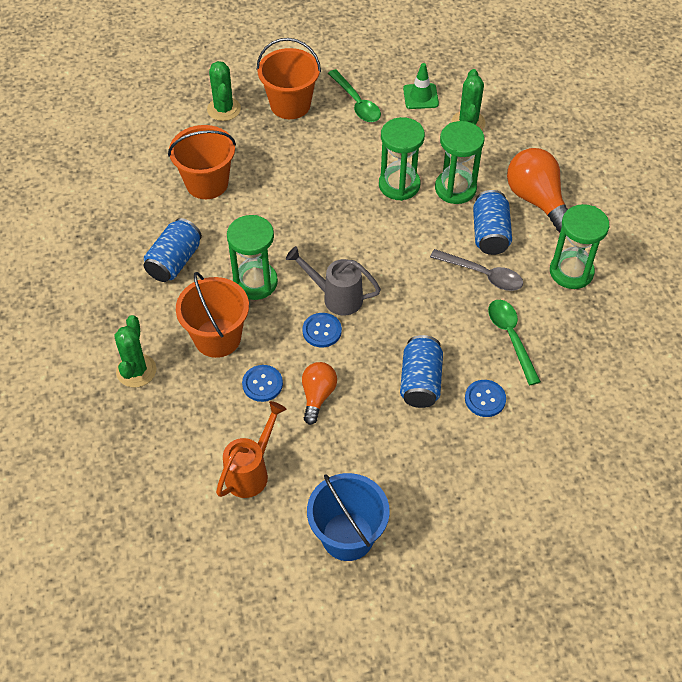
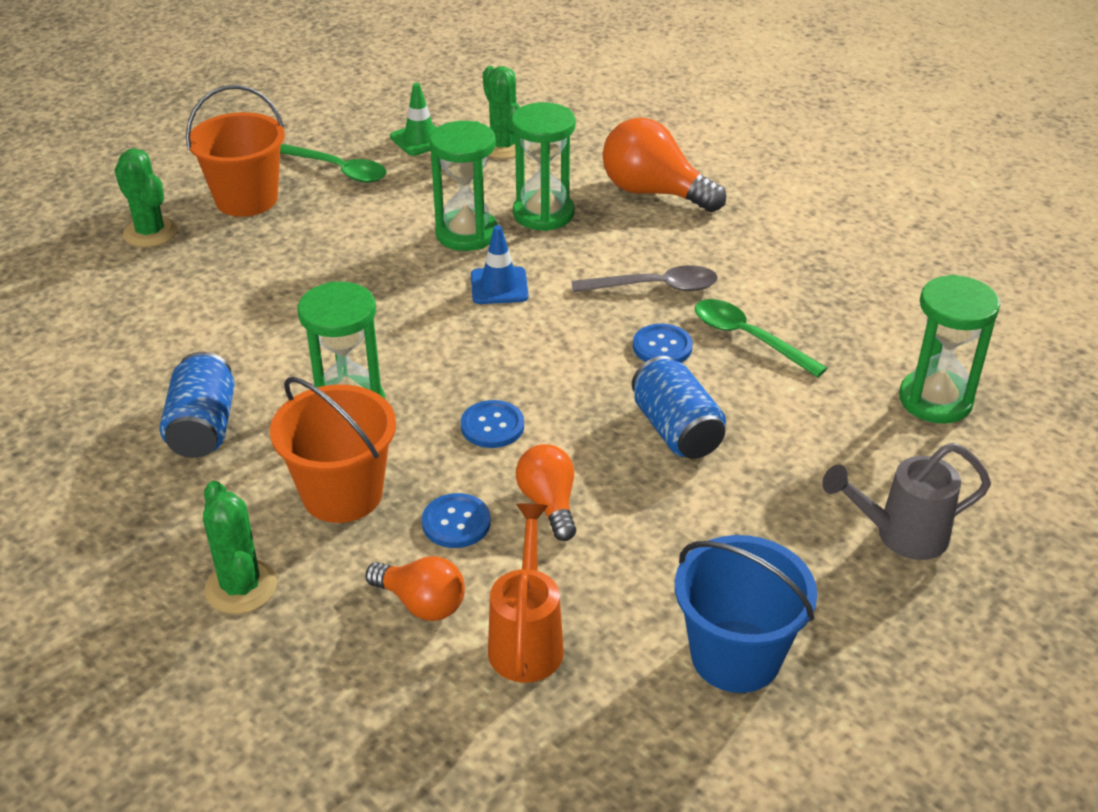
camera: 30 degrees left, 15 degrees down
orange bucket [168,125,236,199] -> none
grey watering can [286,246,381,315] -> grey watering can moved to [822,443,991,560]
blue button [465,380,506,417] -> blue button moved to [633,324,693,363]
blue can [473,190,512,255] -> none
green hourglass [550,204,609,289] -> green hourglass moved to [899,275,1000,424]
none -> orange light bulb [366,556,465,621]
none -> blue traffic cone [471,225,529,304]

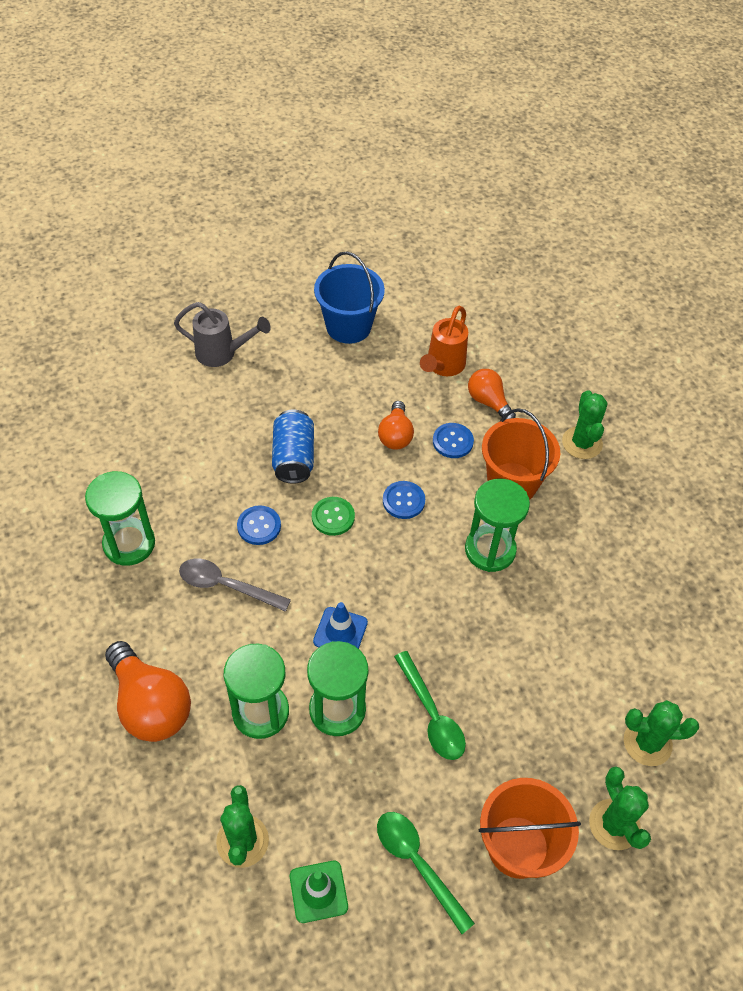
camera: 160 degrees left, 15 degrees up
blue can [160,352,235,458] -> none
green spoon [695,299,827,378] -> green spoon moved to [394,651,466,760]
green hourglass [899,275,1000,424] -> green hourglass moved to [85,471,155,566]
none -> green button [312,497,355,536]
none -> green cactus [624,700,699,766]

